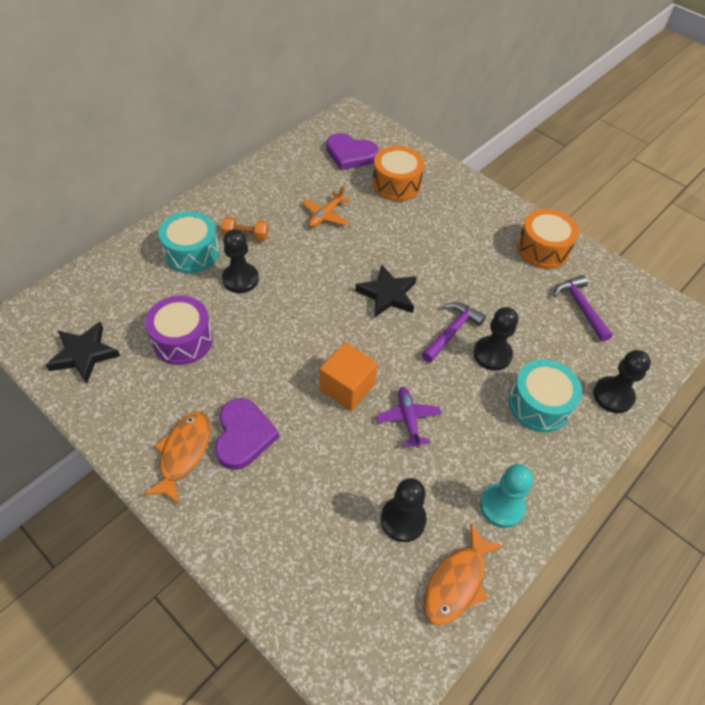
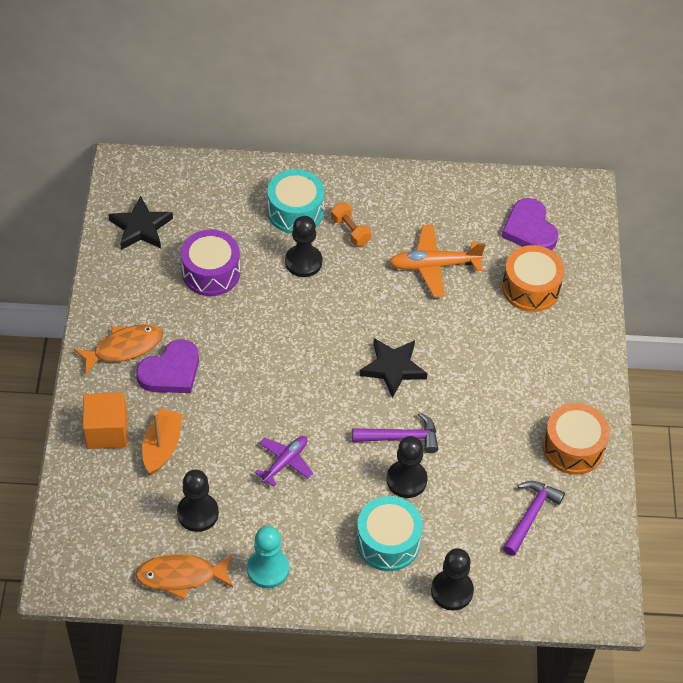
camera: 50 degrees right, 0 degrees up
orange plane [303,186,350,227] -> orange plane [389,225,486,297], size x1.51
orange cube [320,342,378,411] -> orange cube moved to [83,392,128,449]
none -> orange boat [142,409,182,475]

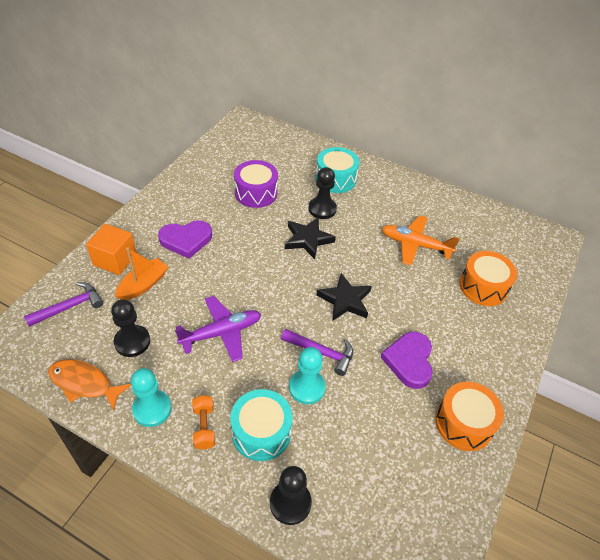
camera: 25 degrees right, 5 degrees down
orange fish [74,324,163,375] -> none
black star [108,196,173,250] -> black star moved to [285,217,336,259]
purple plane [254,436,313,487] -> purple plane [175,296,261,362], size x1.51
orange dumbbell [331,203,371,246] -> orange dumbbell moved to [192,395,215,450]
black pawn [387,436,427,498] -> turquoise pawn [289,347,326,404]
purple heart [501,198,558,250] -> purple heart moved to [381,332,433,389]
purple hammer [503,481,565,556] -> purple hammer moved to [24,282,103,327]

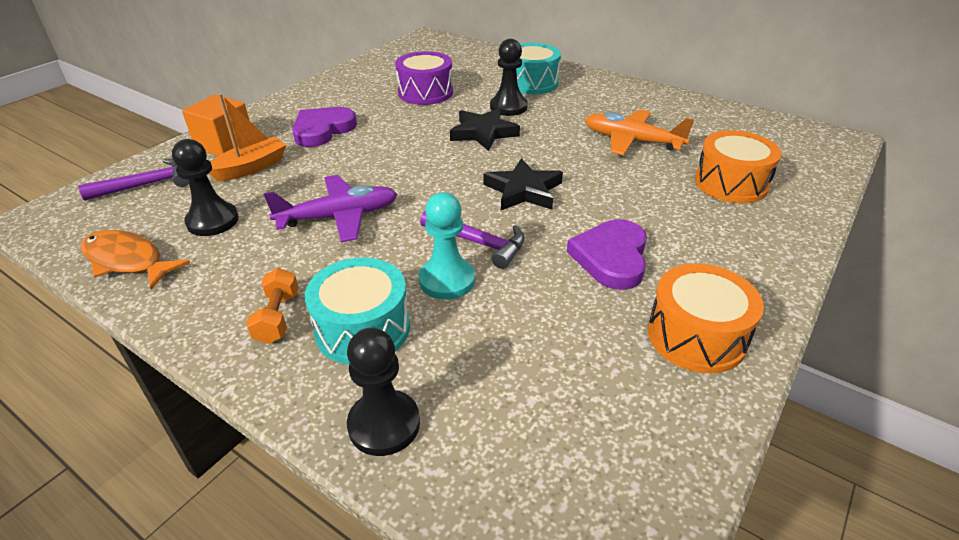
camera: 10 degrees right, 10 degrees down
turquoise pawn [131,368,172,427] -> none
purple heart [158,220,212,259] -> purple heart turned 135 degrees clockwise [292,107,357,147]

